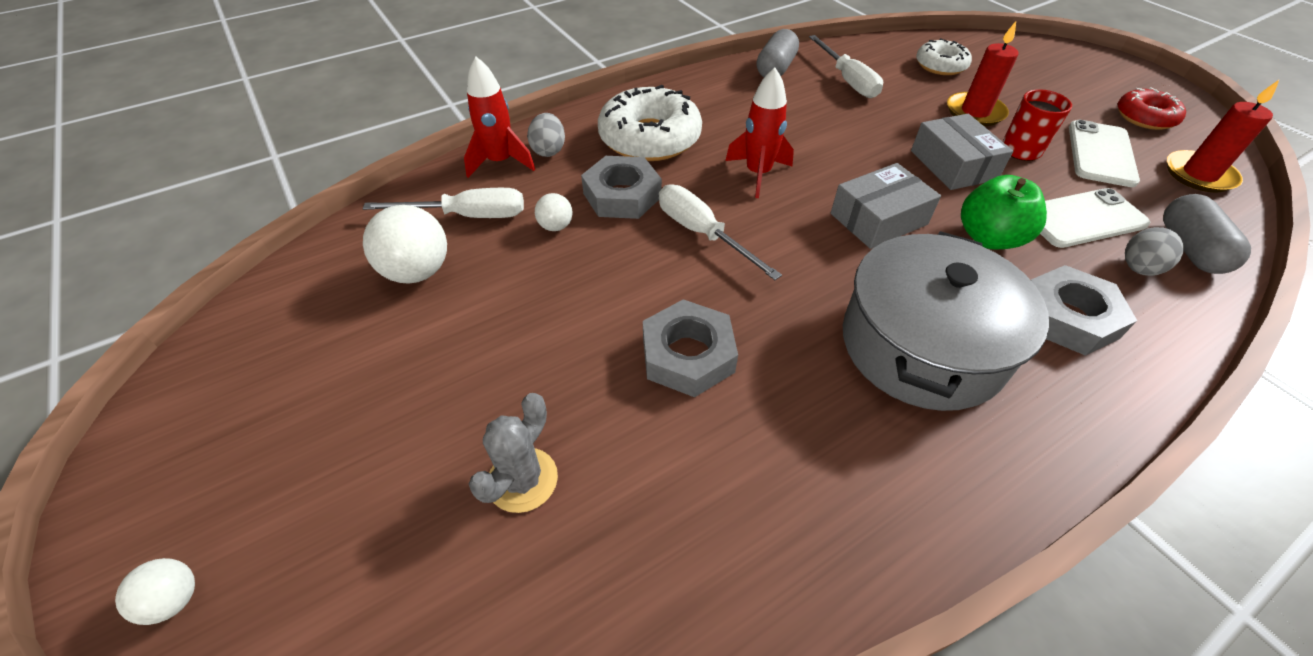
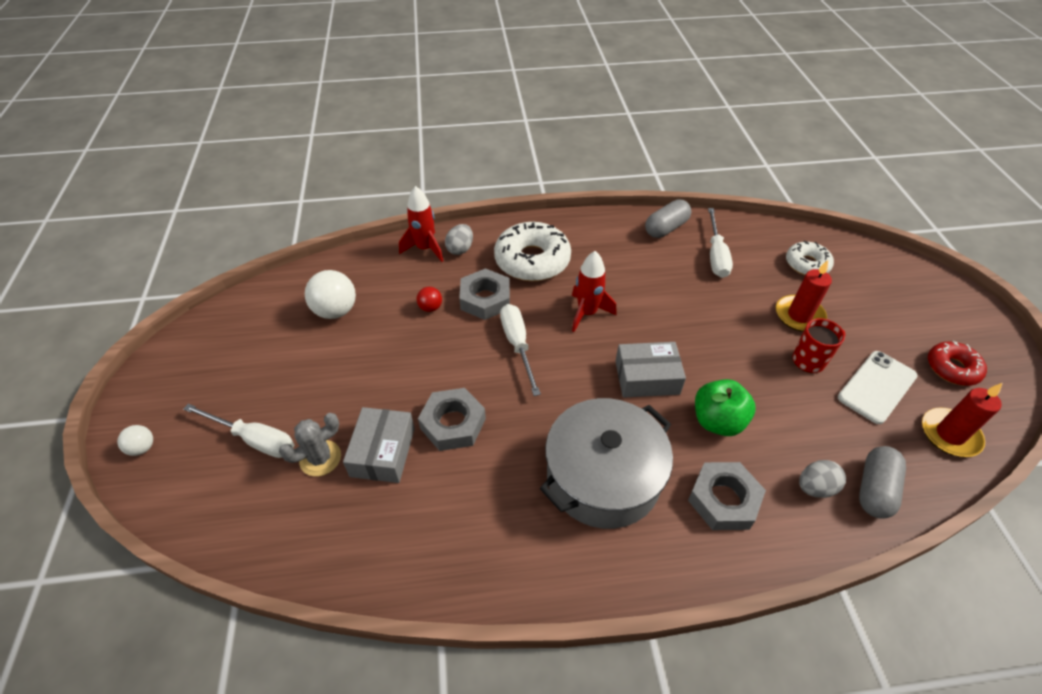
camera: 25 degrees right, 0 degrees up
white screwdriver [363,188,524,218] -> white screwdriver moved to [183,404,294,458]
white ball [535,193,572,231] -> red ball [416,287,442,312]
grey box [911,114,1013,190] -> grey box moved to [343,407,415,483]
white phone [1040,188,1150,248] -> none

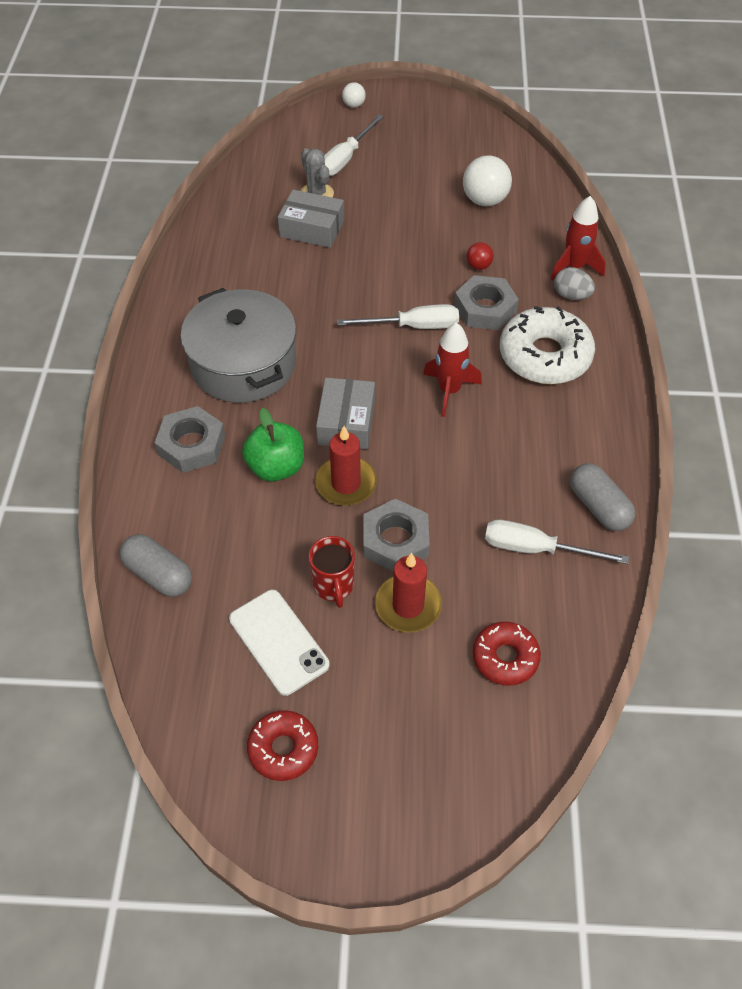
camera: 100 degrees right, 5 degrees up
grey nut [418,388,486,451] -> grey nut moved to [364,498,430,572]
white donut [786,241,834,275] -> red donut [473,622,541,686]
grey egg [799,460,846,498] -> none
red candle [922,383,1003,457] -> red candle moved to [315,426,377,506]

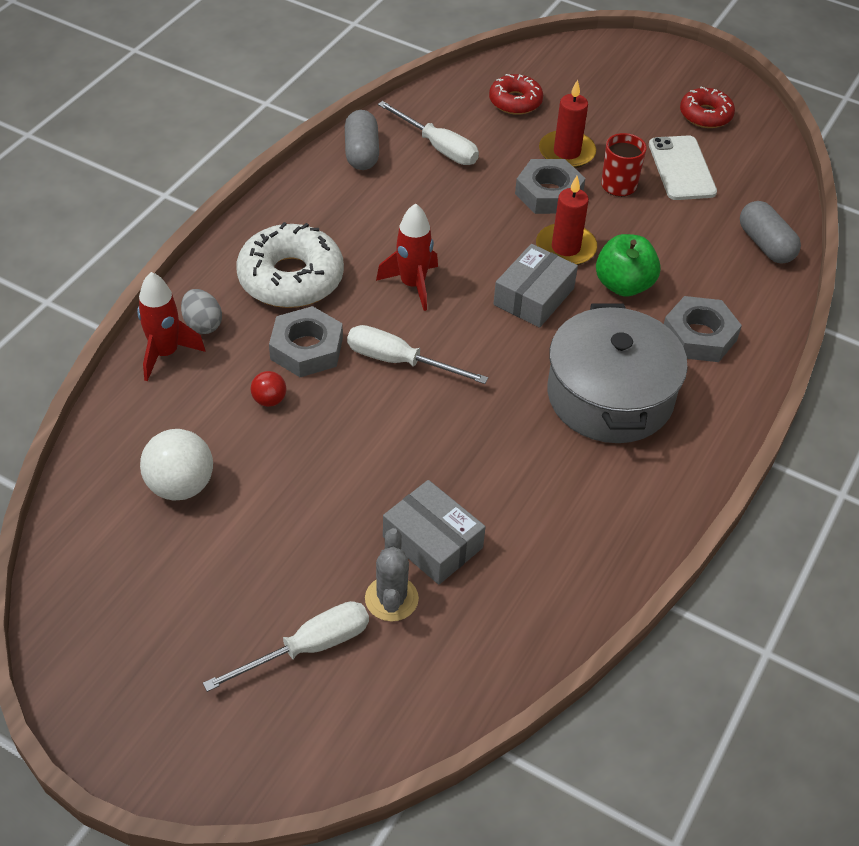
camera: 155 degrees left, 5 degrees down
white ball [342,82,366,108] -> none

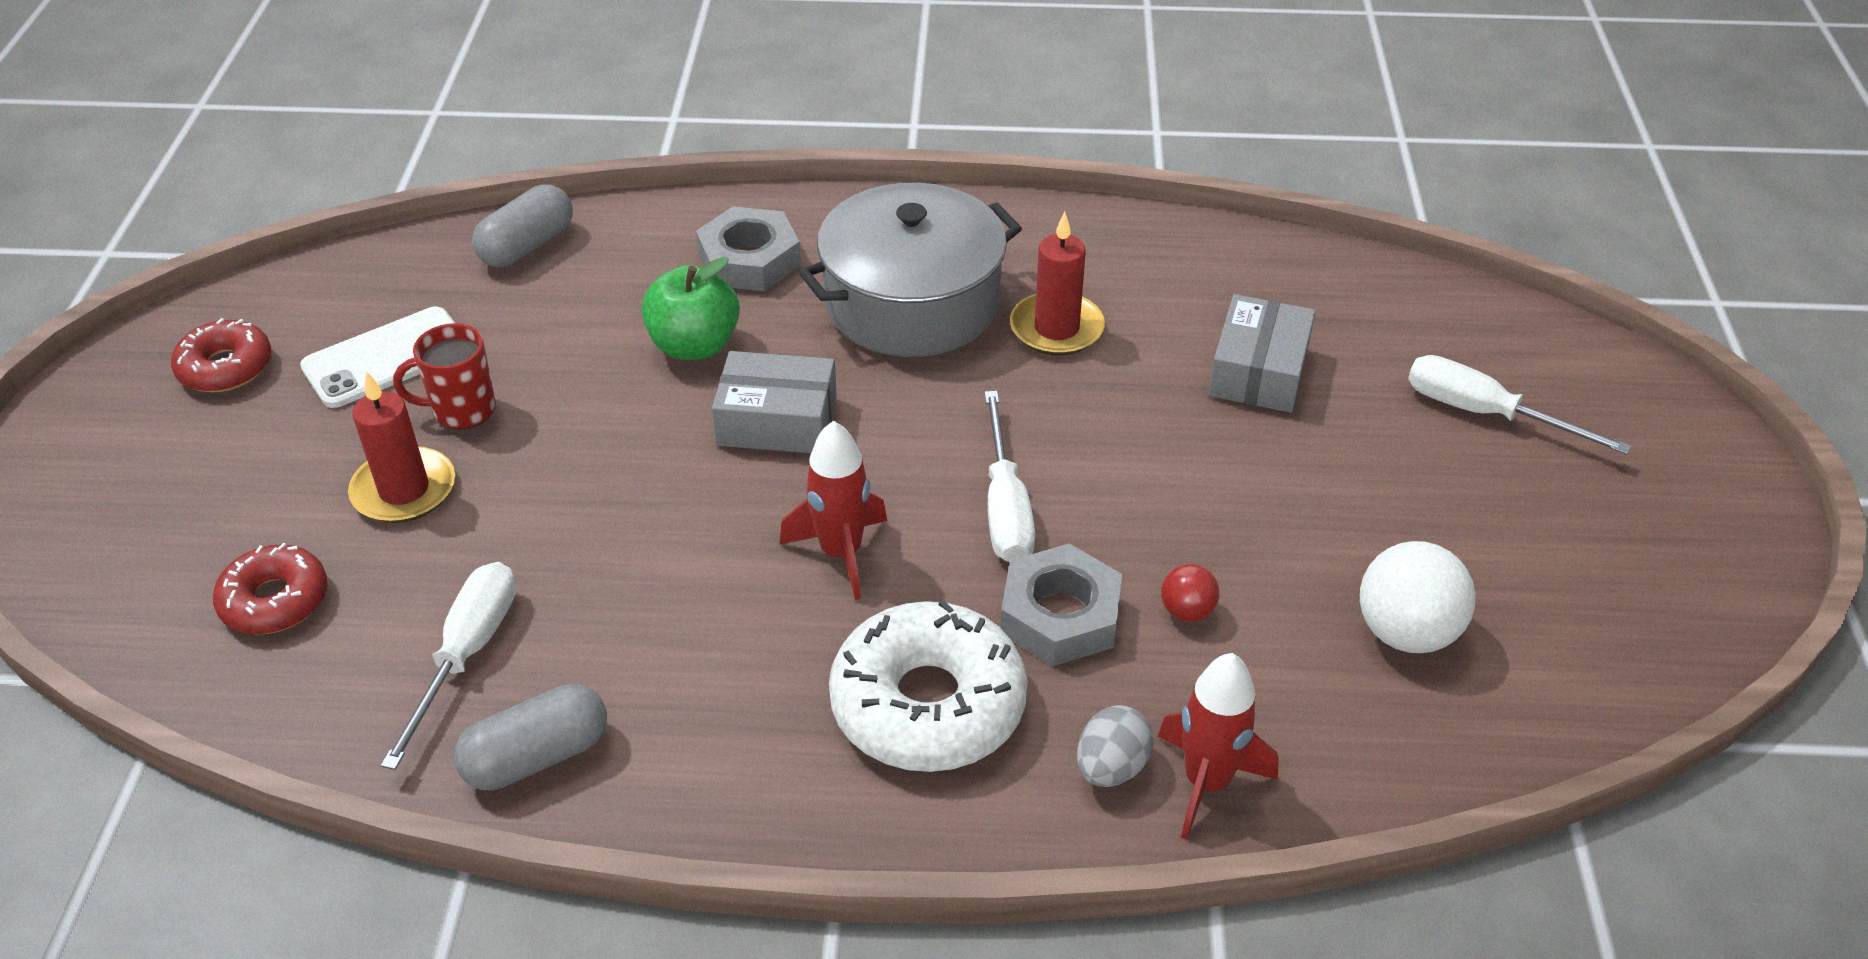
camera: 115 degrees left, 5 degrees down
grey cactus [365,528,419,622] -> none
grey nut [515,159,585,214] -> none
red candle [536,176,597,265] -> red candle moved to [1010,211,1105,356]

